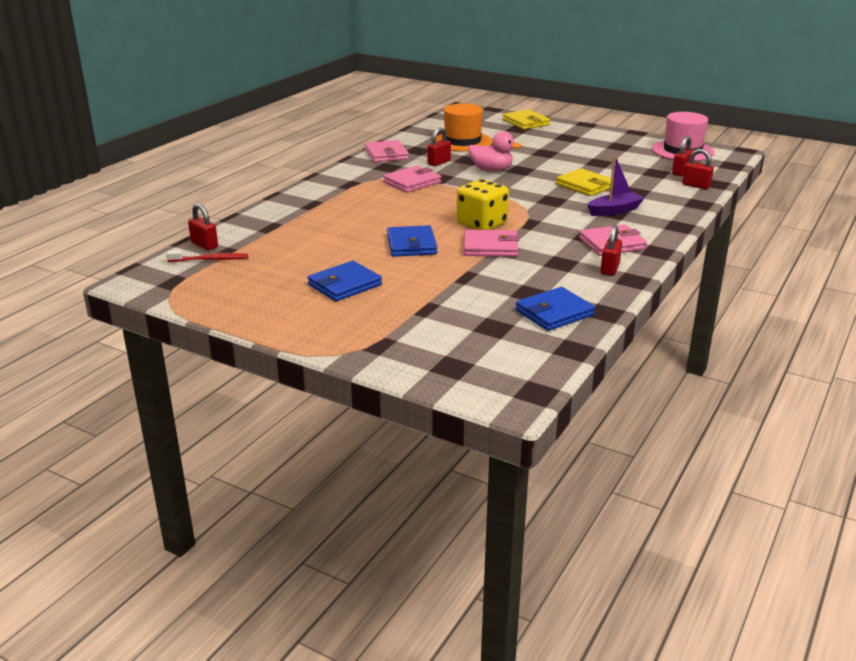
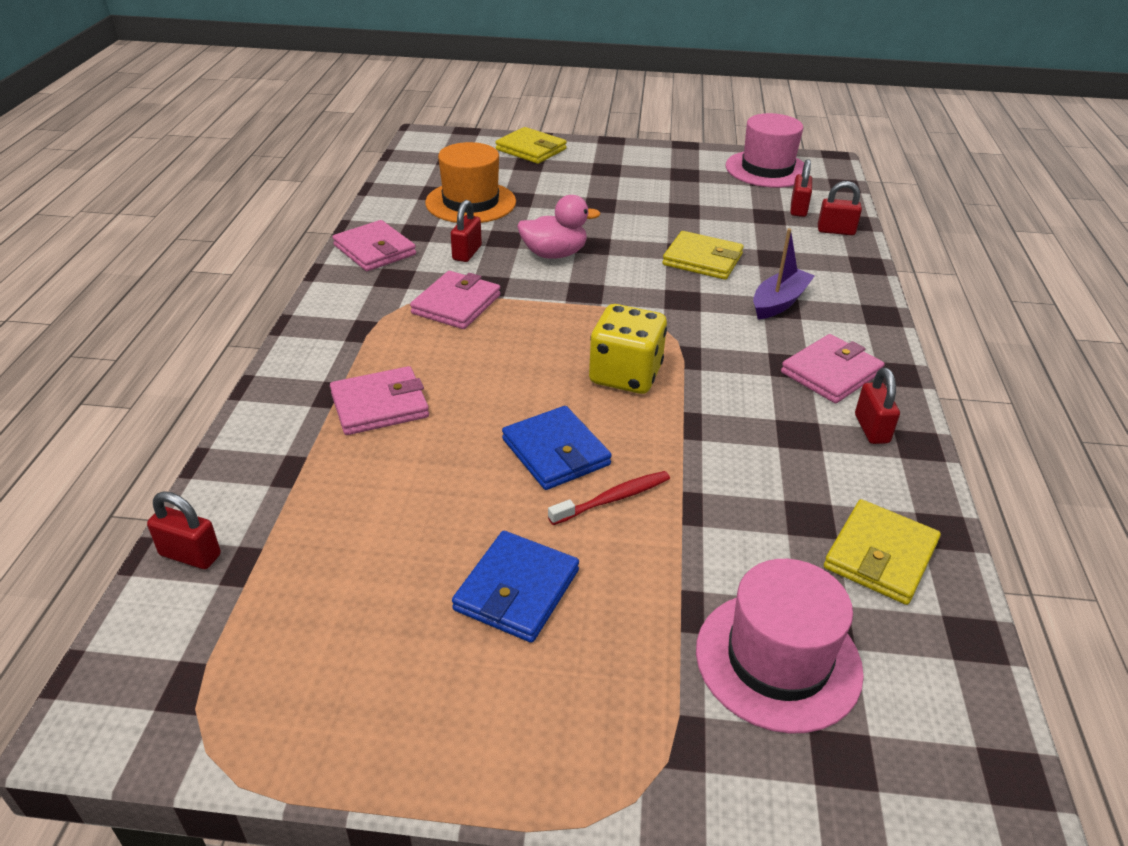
camera: 25 degrees left, 10 degrees up
red toothbrush [167,251,248,262] -> red toothbrush moved to [548,471,670,525]
pink wallet [464,229,519,257] -> pink wallet moved to [330,366,429,435]
blue wallet [515,287,595,331] -> yellow wallet [824,499,941,605]
none -> pink hat [696,559,864,734]

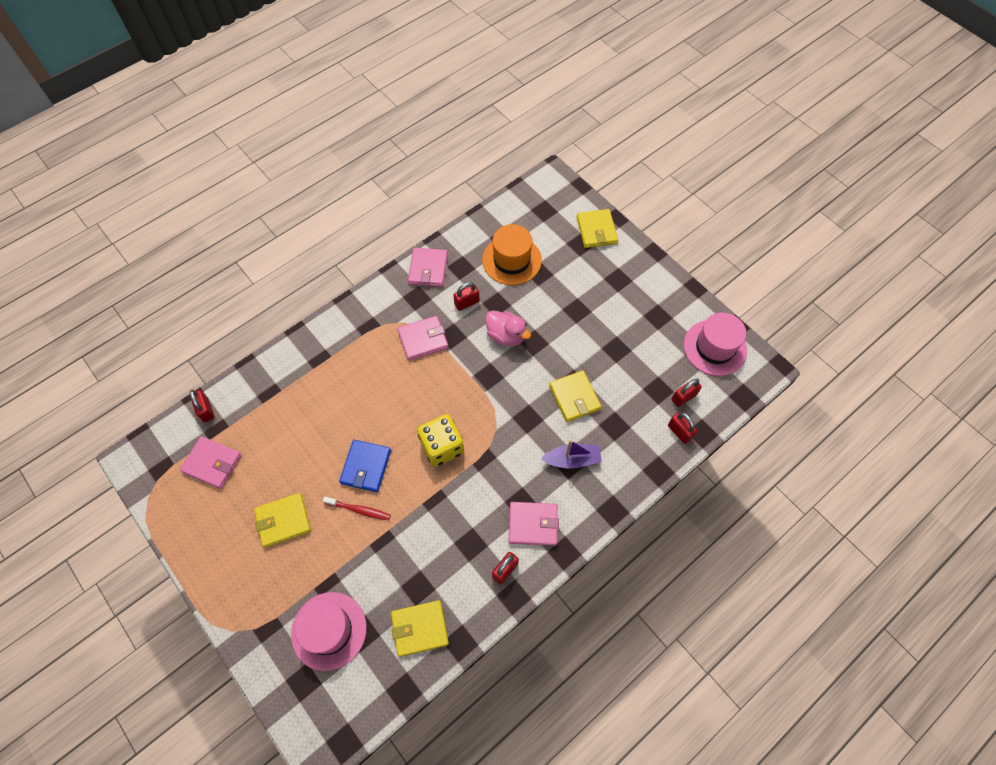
camera: 45 degrees right, 25 degrees up
pink wallet [330,366,429,435] -> pink wallet moved to [180,436,242,489]
blue wallet [452,531,579,643] -> yellow wallet [254,493,311,548]

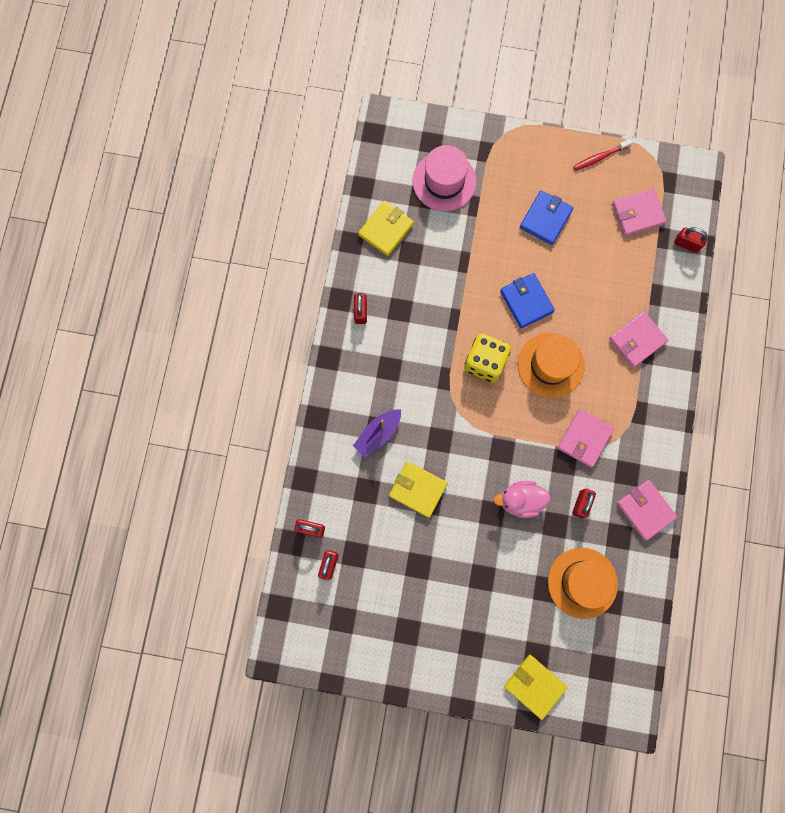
camera: 140 degrees right, 15 degrees up
yellow wallet [254,493,311,548] -> blue wallet [520,190,573,245]
red toothbrush [323,497,391,520] -> red toothbrush moved to [573,139,632,171]
pink wallet [508,502,559,546] -> pink wallet moved to [609,311,668,368]
pink hat [684,312,747,376] -> none
none -> orange hat [518,333,585,398]

